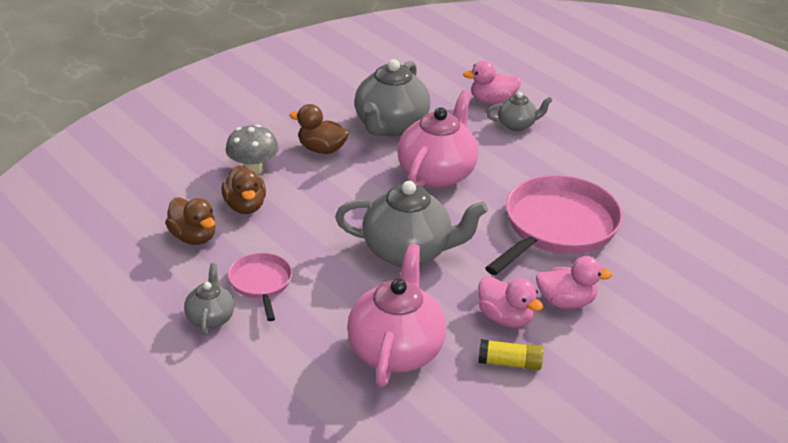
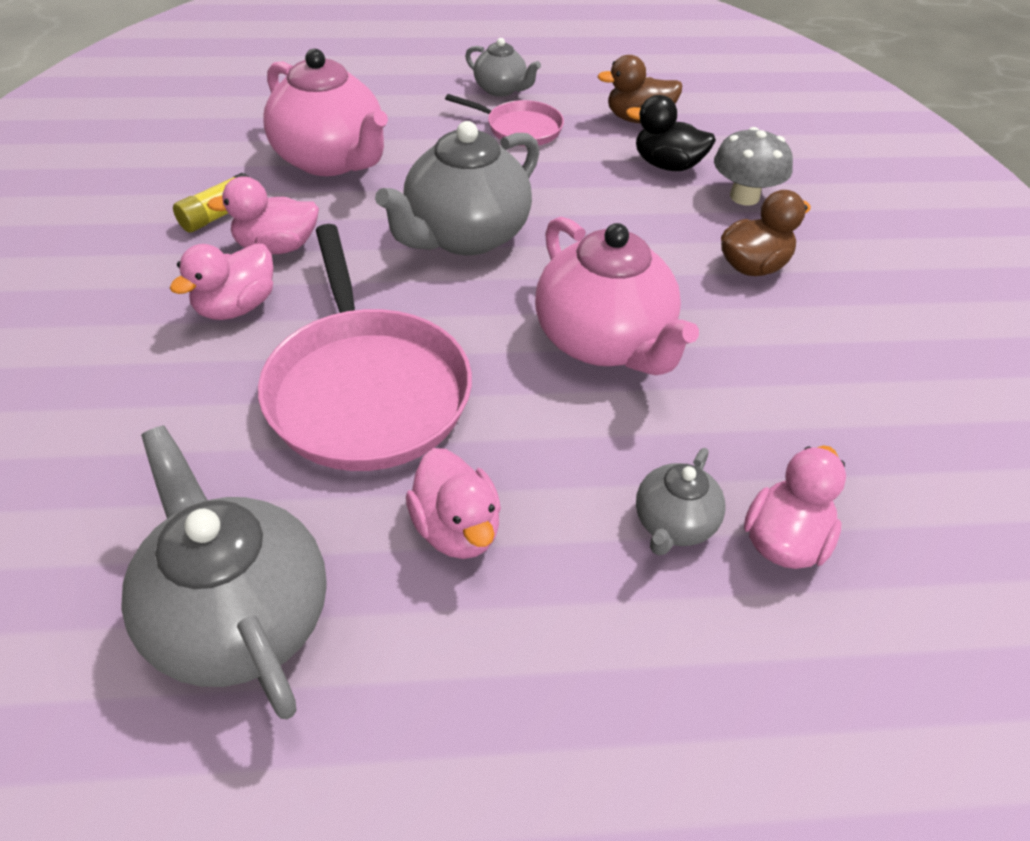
camera: 125 degrees right, 10 degrees up
brown duck [221,165,266,214] -> black duck [626,95,716,171]
grey teapot [354,59,430,136] -> grey teapot moved to [121,425,327,719]
none -> pink duck [406,448,501,559]

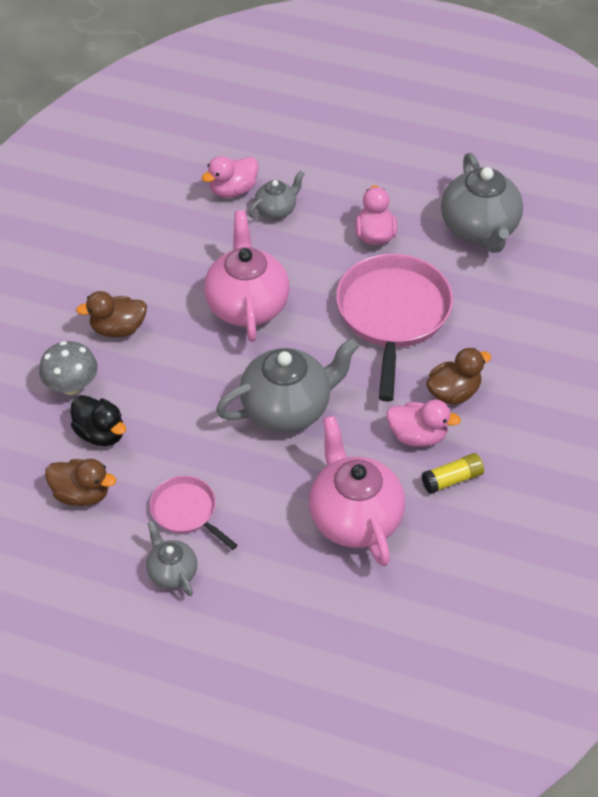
camera: 155 degrees left, 5 degrees up
pink duck [170,243,273,320] -> brown duck [426,348,491,405]

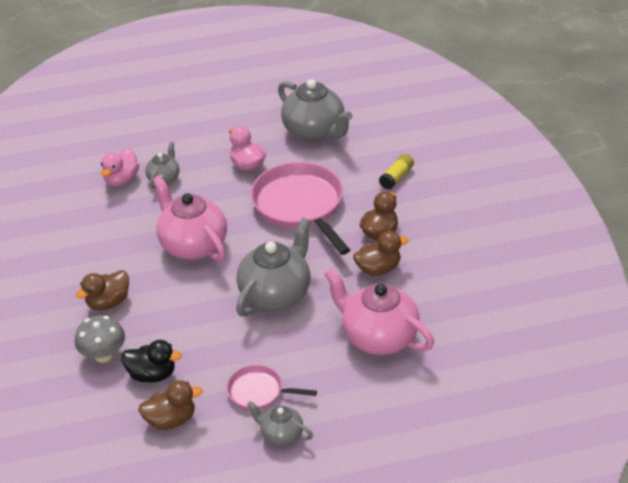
camera: 30 degrees left, 10 degrees down
pink duck [387,399,461,447] -> brown duck [353,231,409,276]
yellow glue stick [421,453,484,494] -> yellow glue stick moved to [379,154,414,190]

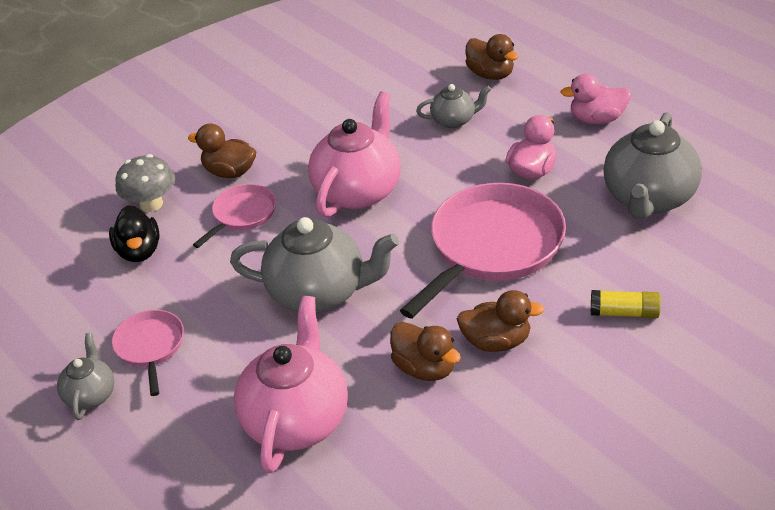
camera: 65 degrees right, 0 degrees up
pink duck [101,148,139,187] -> pink duck moved to [560,74,631,124]
brown duck [138,380,203,430] -> brown duck moved to [465,34,519,80]
none -> pink pan [193,184,276,248]

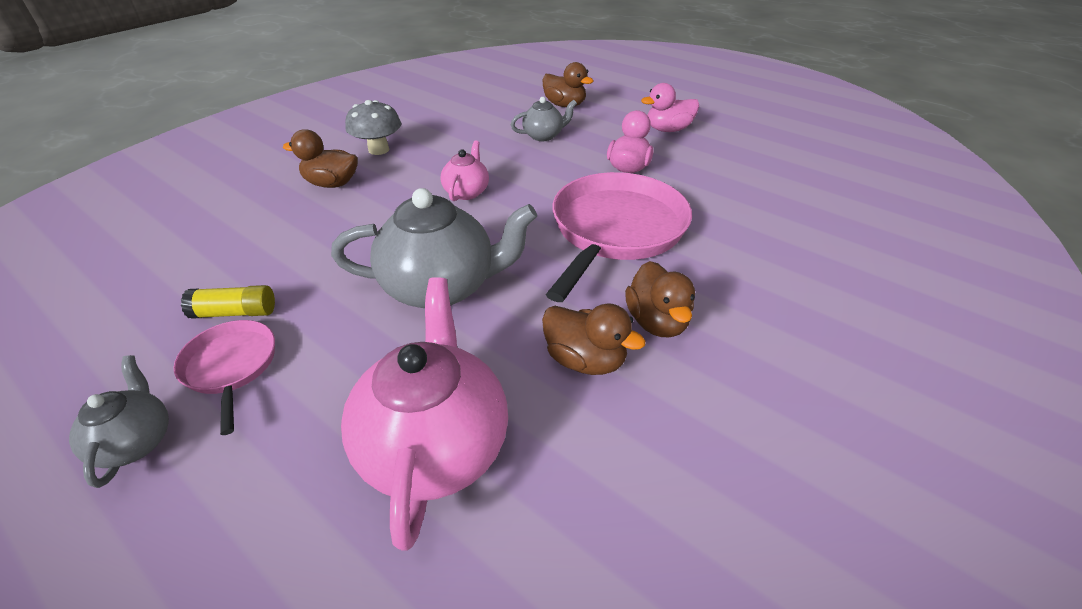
camera: 15 degrees left, 0 degrees up
black duck [109,205,160,262] -> none
grey mushroom [116,154,175,212] -> grey mushroom moved to [345,100,401,155]
pink pan [193,184,276,248] -> none
pink teapot [308,92,401,217] -> pink teapot [440,140,489,201], size x0.52
brown duck [457,290,545,352] -> brown duck turned 90 degrees clockwise [625,261,695,337]
yellow glue stick [591,290,661,318] -> yellow glue stick moved to [181,285,275,319]
grey teapot [603,112,702,220] -> none

